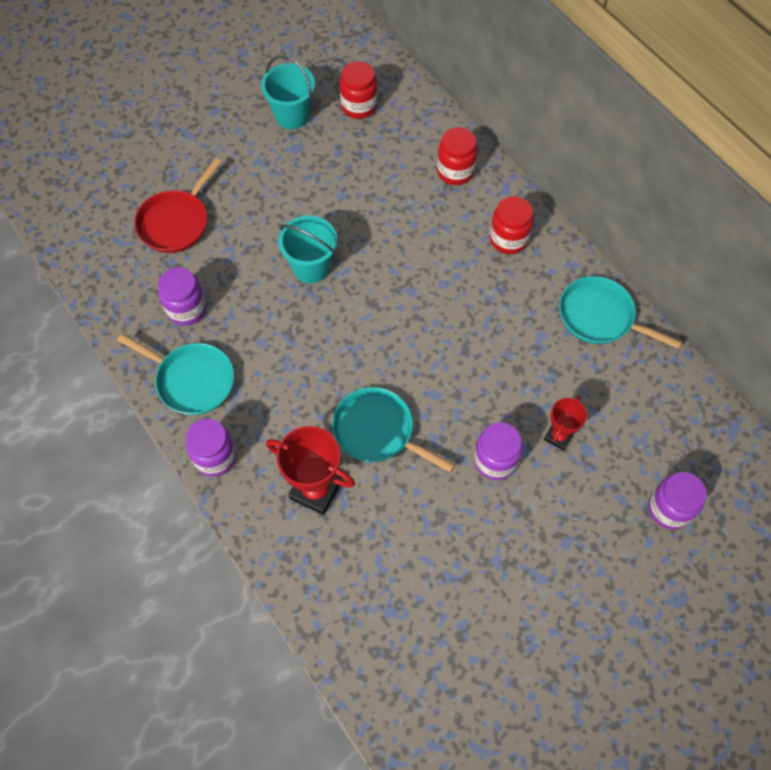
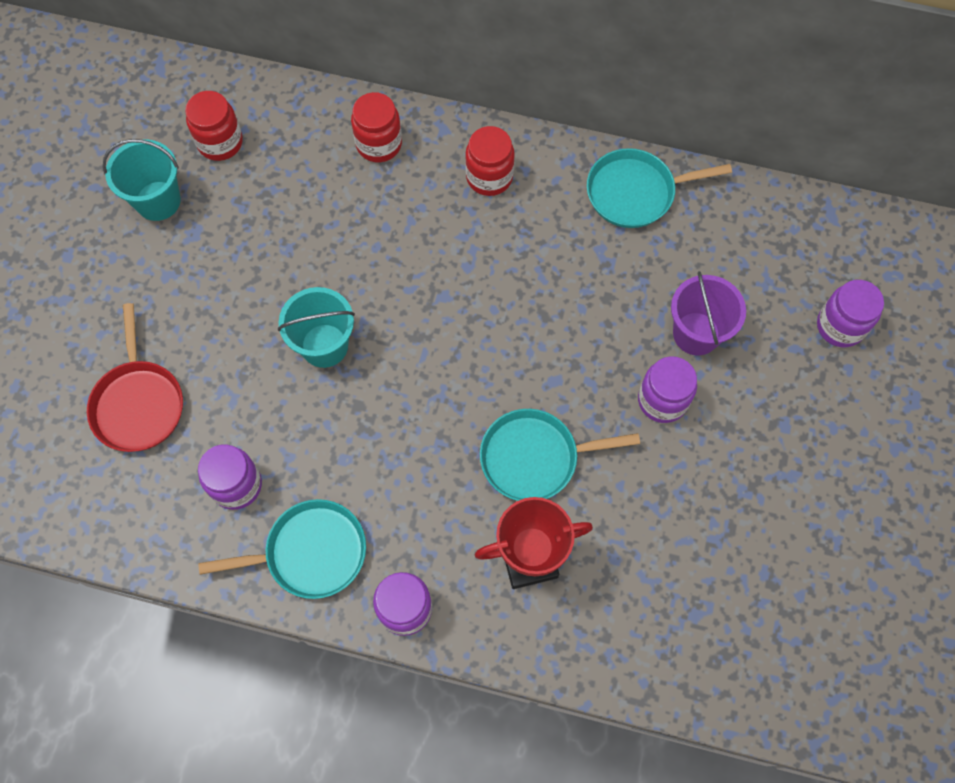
camera: 40 degrees left, 5 degrees up
red trophy [544,396,587,451] -> purple bucket [671,271,746,355]

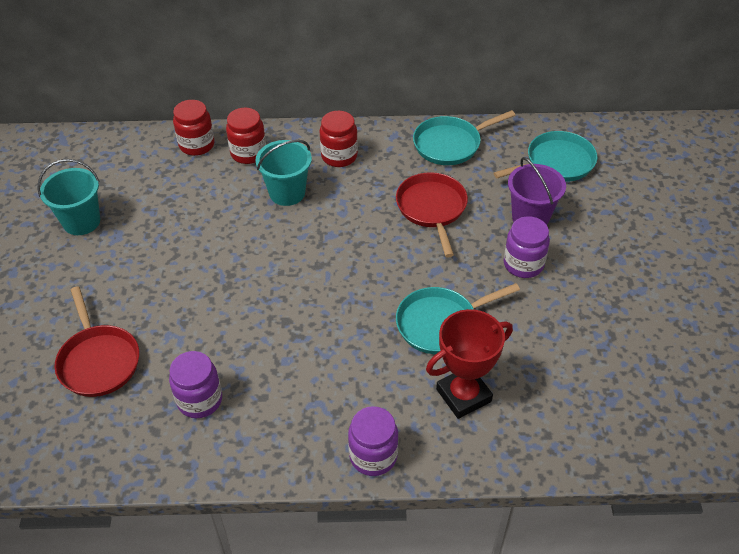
camera: 15 degrees left, 20 degrees down
red jar [185,91,243,161] -> red jar moved to [173,100,215,156]
turquoise pan [198,499,366,599] -> turquoise pan moved to [493,131,597,182]
turquoise bucket [278,287,355,368] -> turquoise bucket moved to [255,140,312,206]
purple jar [817,280,884,347] -> none
none -> red pan [396,172,468,257]

